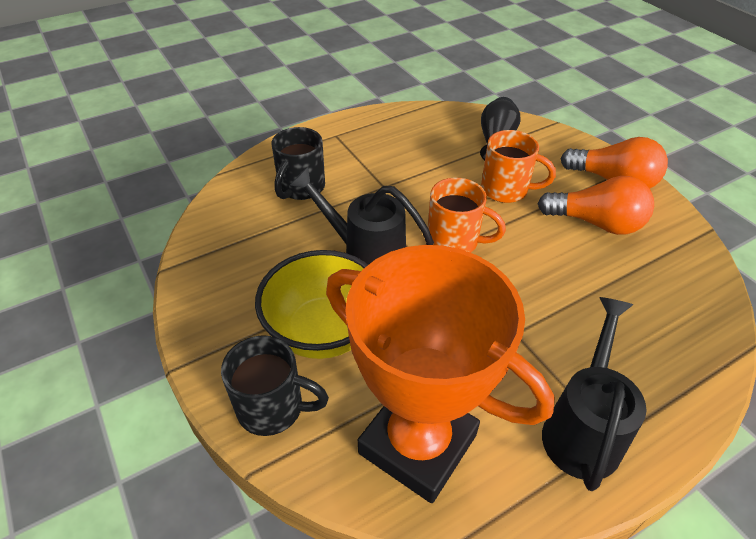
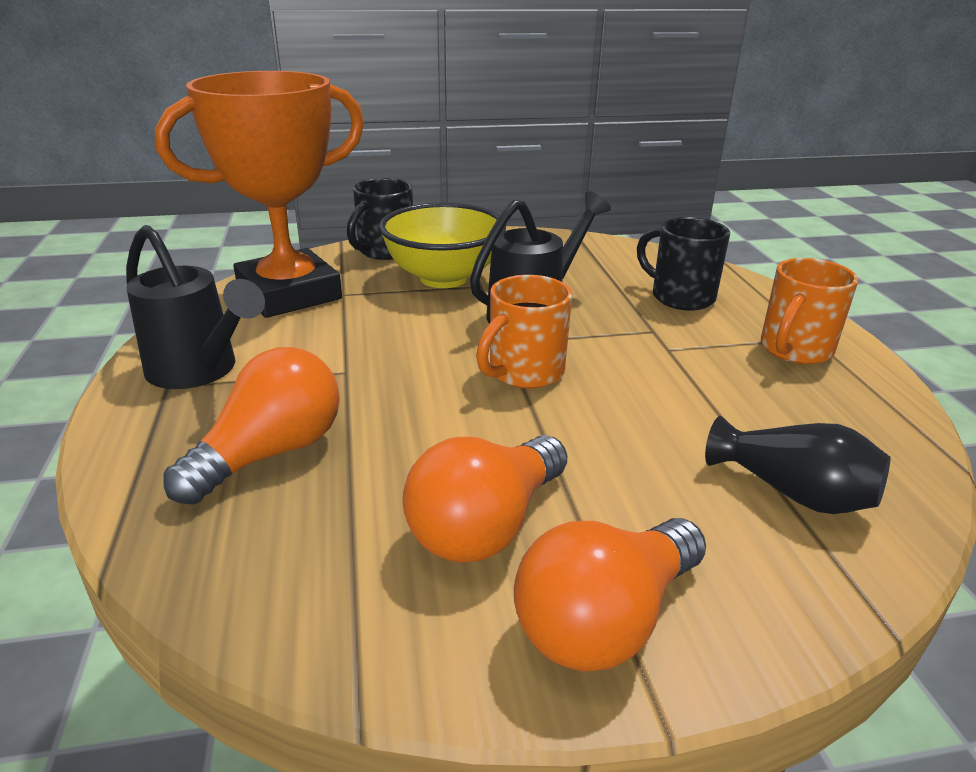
camera: 110 degrees right, 15 degrees down
orange mug [481,130,556,203] -> orange mug moved to [761,258,858,365]
none -> orange light bulb [163,347,340,505]

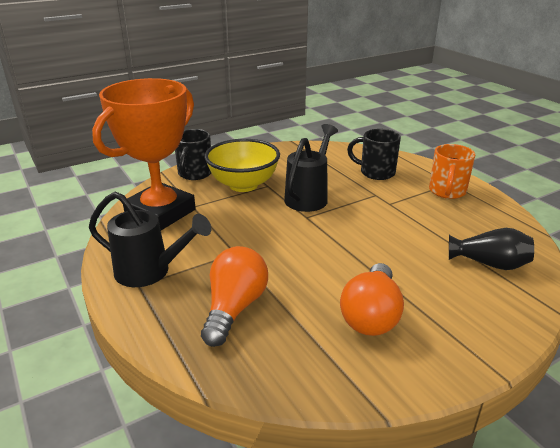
camera: 20 degrees left, 0 degrees up
orange mug [476,275,572,389] -> none
orange light bulb [514,518,706,672] -> none

